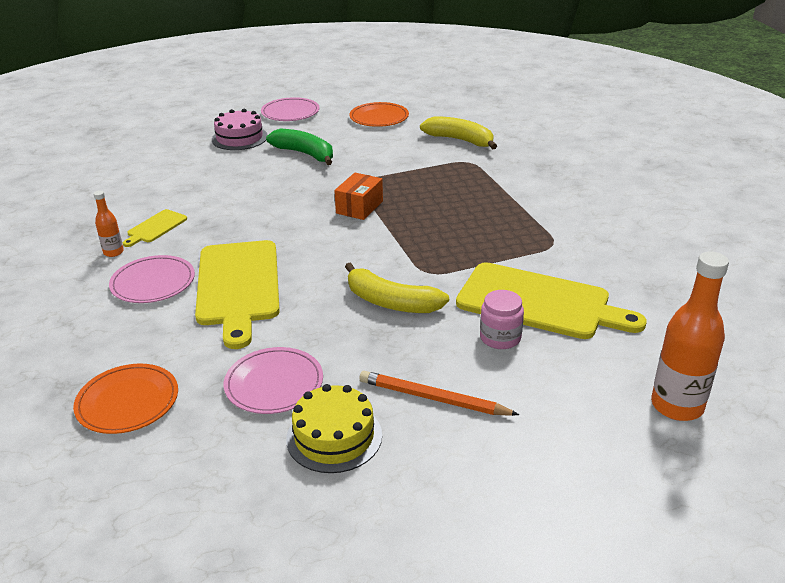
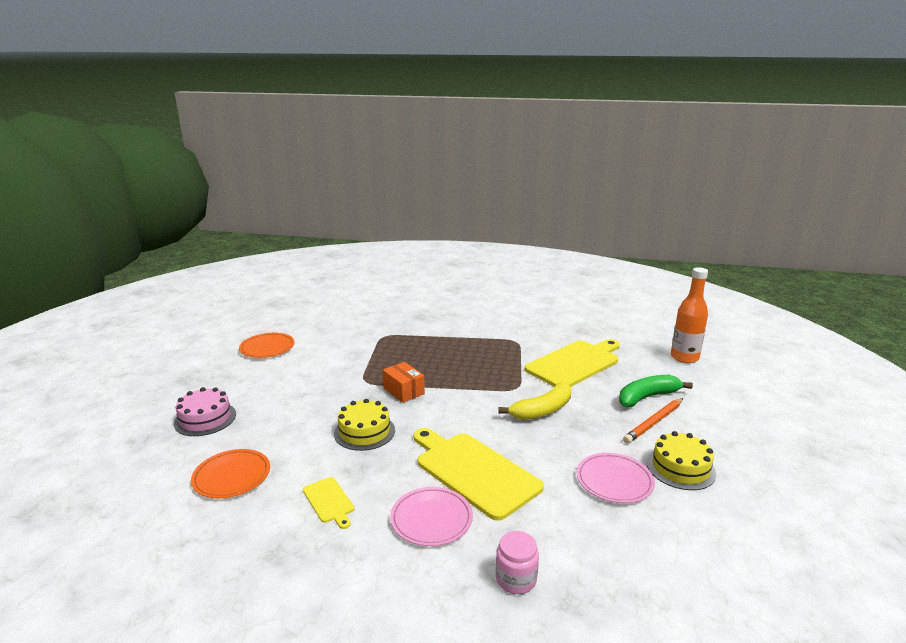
camera: 65 degrees left, 10 degrees down
orange plate [73,364,178,434] -> orange plate moved to [191,449,270,498]
orange bottle [93,190,124,257] -> none
yellow cutting board [195,240,280,349] -> yellow cutting board turned 150 degrees counterclockwise [414,428,544,521]
pink plate [261,97,319,121] -> none
green banana [266,129,333,165] -> green banana moved to [619,375,693,407]
yellow banana [420,116,497,149] -> none
pink jar [480,290,524,349] -> pink jar moved to [496,531,539,594]
none -> yellow cake [334,399,395,451]

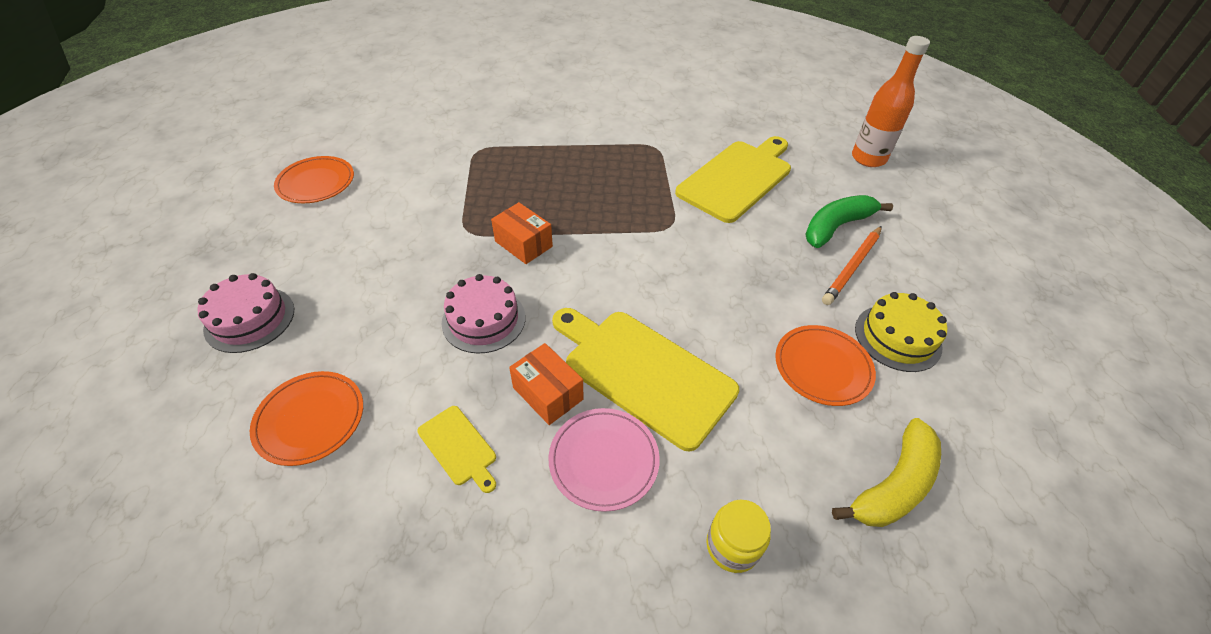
camera: 10 degrees left, 25 degrees up
yellow cake [334,399,395,451] -> pink cake [441,274,525,354]
pink jar [496,531,539,594] -> yellow jar [706,499,771,573]
yellow banana [498,382,572,420] -> yellow banana moved to [832,418,941,527]
pink plate [577,453,655,503] -> orange plate [775,325,876,406]
none -> orange box [509,343,583,425]

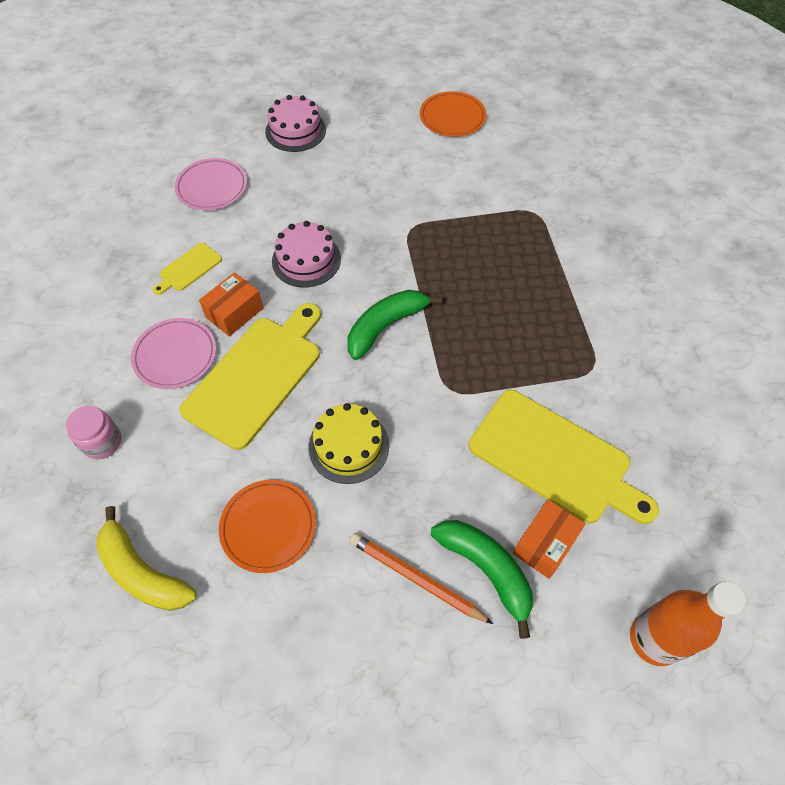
camera: 85 degrees right, 10 degrees up
orange plate [250,371,363,466] -> pink plate [174,158,247,210]
orange box [491,202,553,264] -> orange box moved to [513,499,585,579]
yellow jar [706,499,771,573] -> pink jar [66,405,121,459]
yellow cake [855,292,947,372] -> yellow cake moved to [308,403,389,484]
none -> green banana [347,290,442,360]

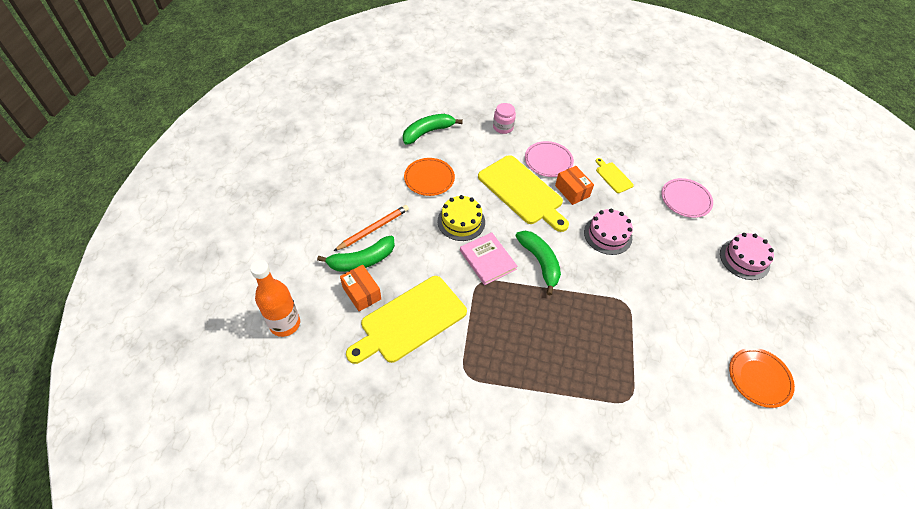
camera: 105 degrees right, 5 degrees down
yellow banana [96,506,197,611] -> green banana [403,114,463,144]
none -> pink book [460,232,518,285]

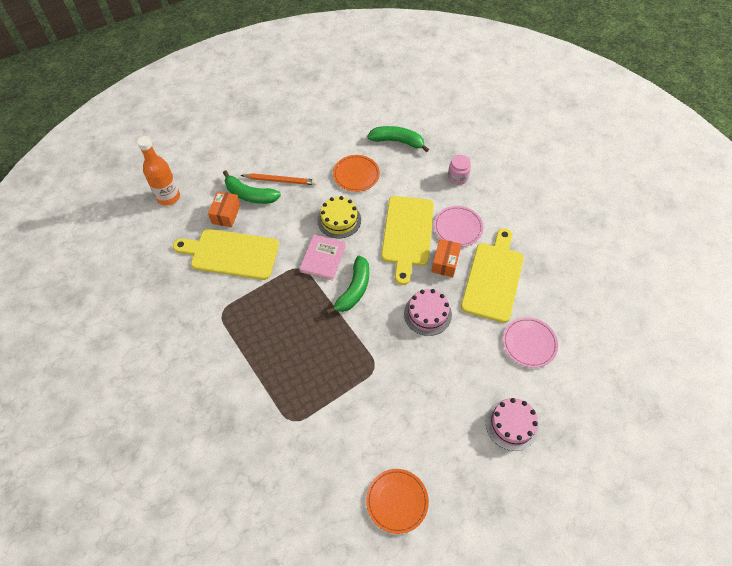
camera: 50 degrees right, 5 degrees up
yellow cutting board [596,158,634,193] -> yellow cutting board [461,228,524,323], size x2.17

